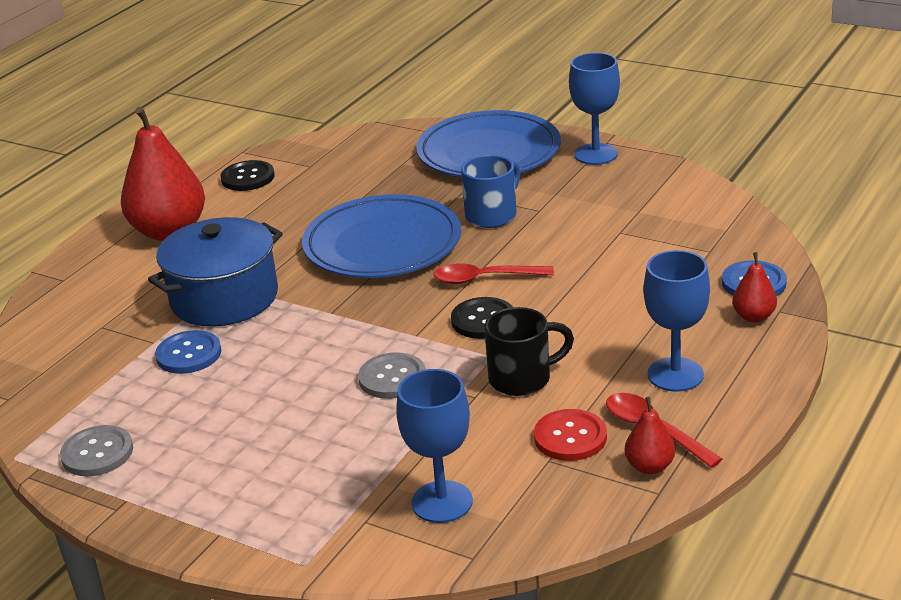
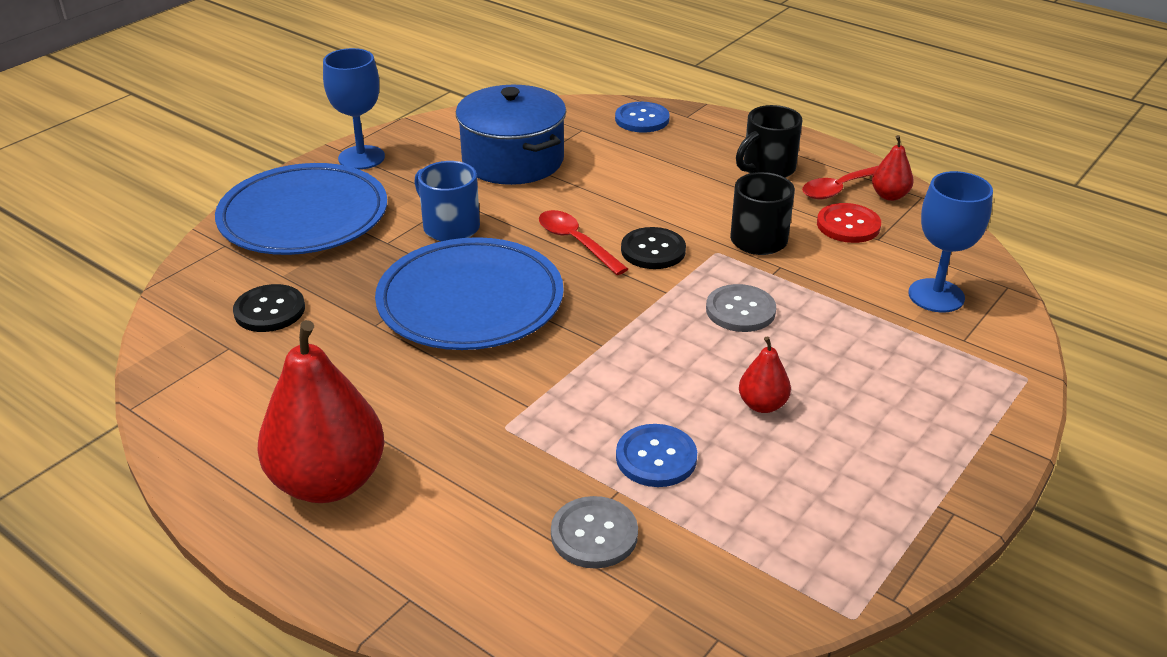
camera: 85 degrees left, 5 degrees up
grey button [60,425,133,476] -> grey button moved to [551,496,638,569]
blue pot [148,217,283,327] -> blue pot moved to [456,85,566,185]
black button [221,160,275,191] -> black button moved to [233,284,305,332]
red spoon [433,264,554,284] -> red spoon turned 135 degrees clockwise [539,210,628,275]
blue goblet [643,250,710,392] -> black mug [736,105,802,178]
red pear [732,252,777,322] -> red pear moved to [739,336,791,413]

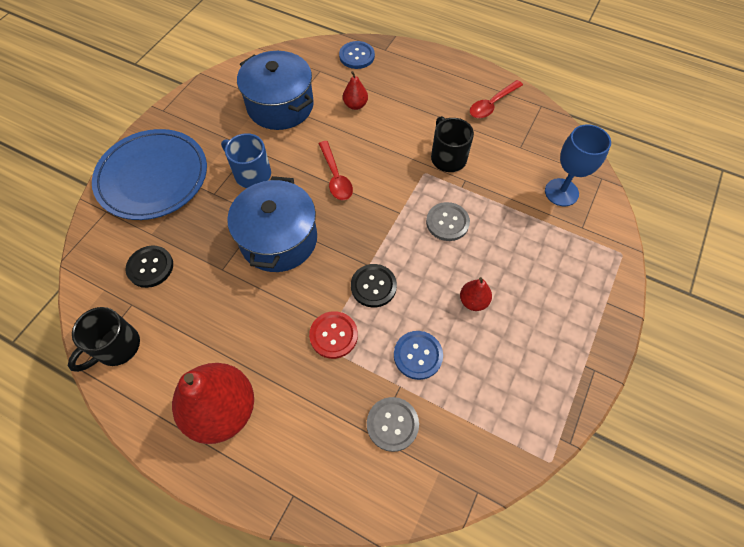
camera: 10 degrees left, 25 degrees up
blue goblet [323,48,385,170] -> none
blue plate [375,237,564,350] -> blue pot [227,176,317,272]
red spoon [539,210,628,275] -> red spoon turned 150 degrees counterclockwise [319,141,353,200]
black button [621,227,686,269] -> black button moved to [351,264,397,308]
black mug [736,105,802,178] -> black mug moved to [68,307,140,372]
red button [817,203,881,243] -> red button moved to [309,311,358,359]
red pear [872,135,914,201] -> red pear moved to [343,71,368,110]

